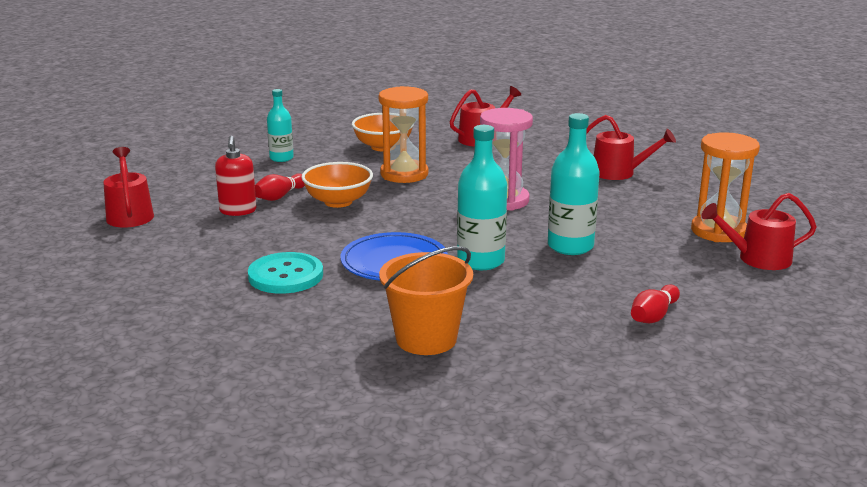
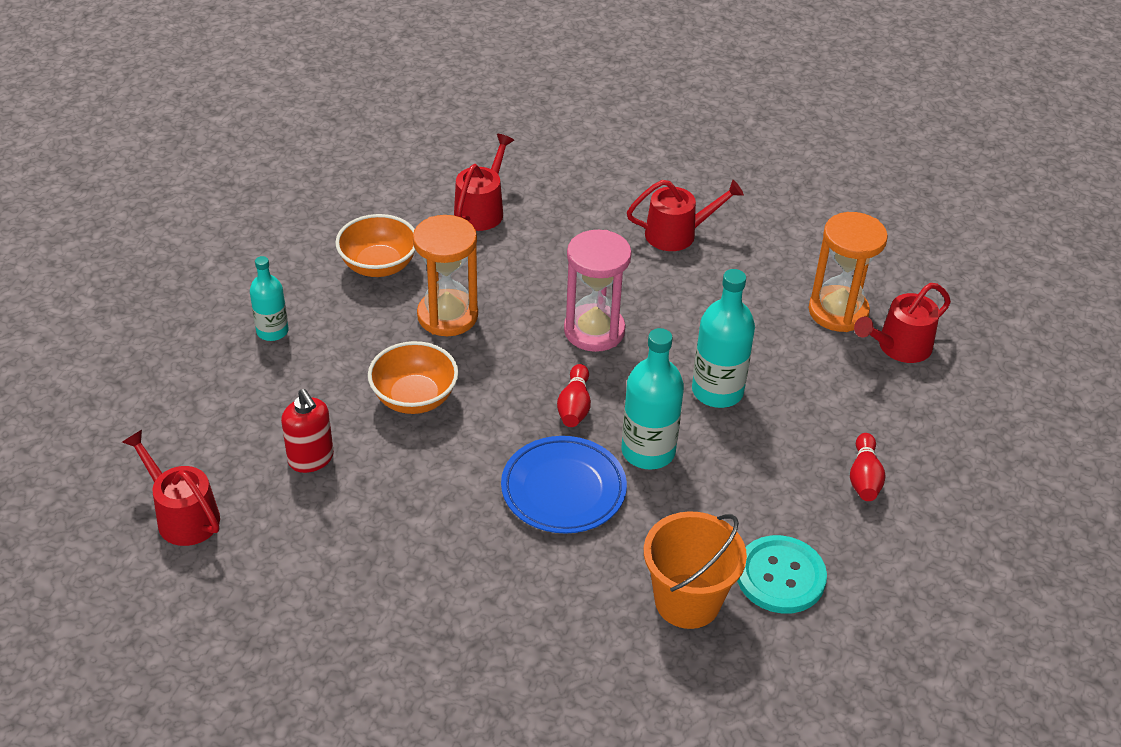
camera: 30 degrees left, 20 degrees up
turquoise button [248,252,323,294] -> turquoise button moved to [737,535,827,614]
red bowling pin [255,174,305,201] -> red bowling pin moved to [557,364,591,427]

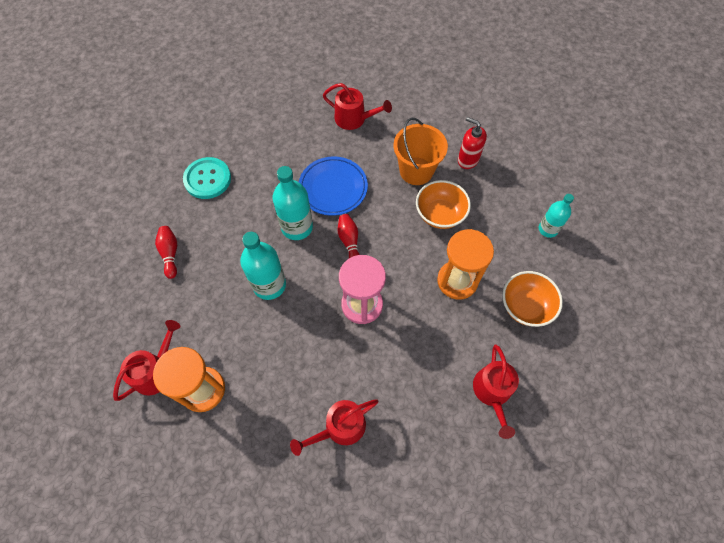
camera: 160 degrees right, 20 degrees up
red watering can [122,430,220,546] -> red watering can moved to [323,83,392,130]
orange bucket [644,511,747,629] -> orange bucket moved to [394,118,448,185]

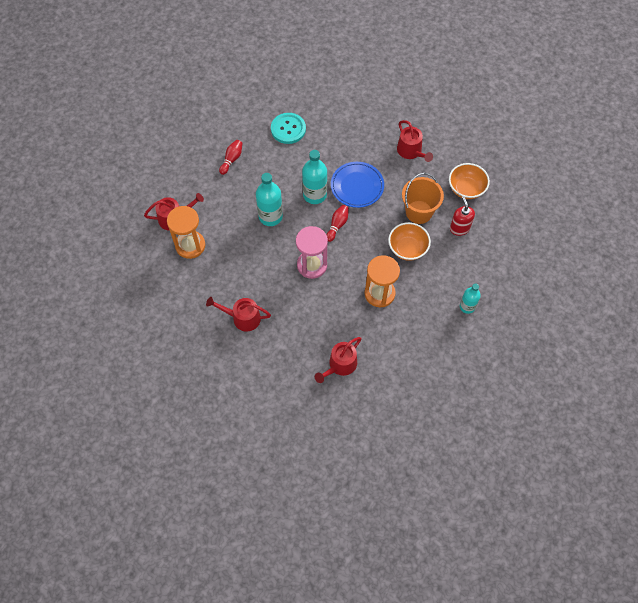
camera: 40 degrees right, 0 degrees up
orange bowl [502,271,563,327] -> orange bowl moved to [449,163,490,199]

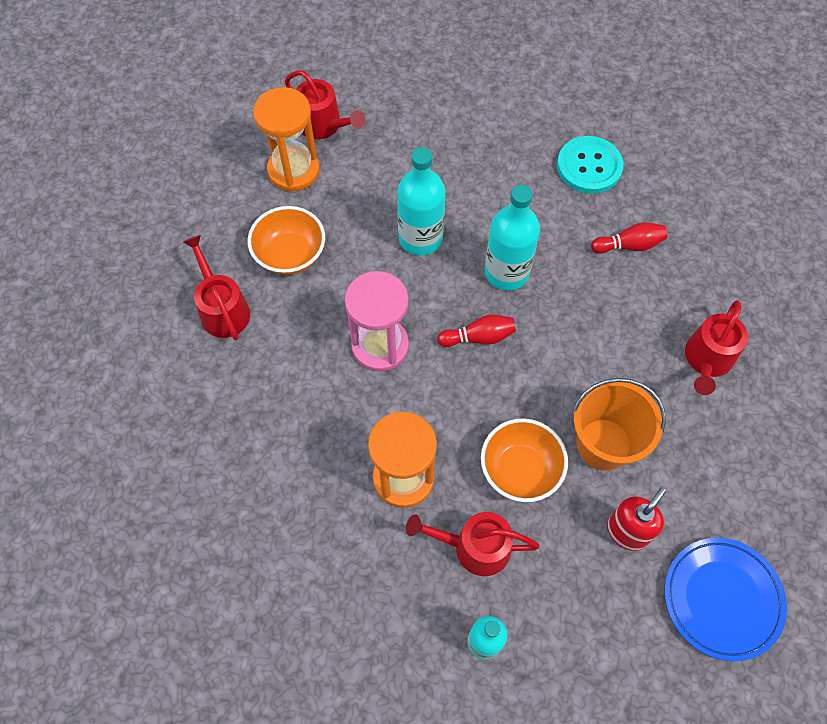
camera: 55 degrees right, 0 degrees up
red bowling pin [219,140,242,175] -> red bowling pin moved to [591,222,667,254]
red watering can [315,337,362,383] -> red watering can moved to [406,512,540,576]
blue plate [331,162,384,208] -> blue plate moved to [664,538,787,662]
orange bowl [449,163,490,199] -> orange bowl moved to [248,206,325,275]

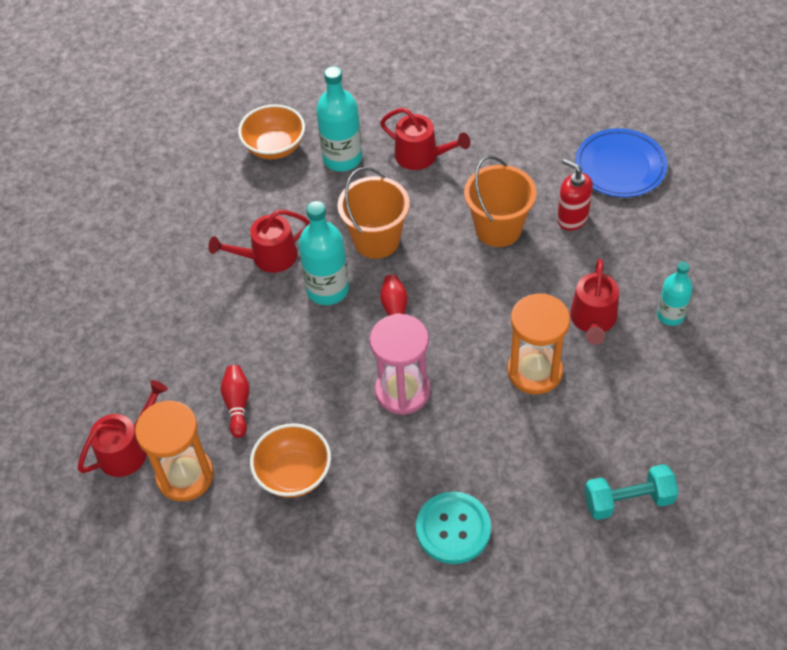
camera: 85 degrees left, 10 degrees down
red watering can [183,235,250,340] -> red watering can moved to [208,210,310,273]
turquoise bottle [397,147,446,255] -> turquoise bottle moved to [316,66,362,172]
orange bowl [481,419,568,502] -> orange bowl moved to [238,104,305,159]
turquoise button [557,136,623,194] -> turquoise button moved to [416,491,491,564]
red bowling pin [591,222,667,254] -> red bowling pin moved to [221,365,250,438]
none -> orange bucket [338,167,410,259]
none -> turquoise dumbbell [584,464,679,520]

